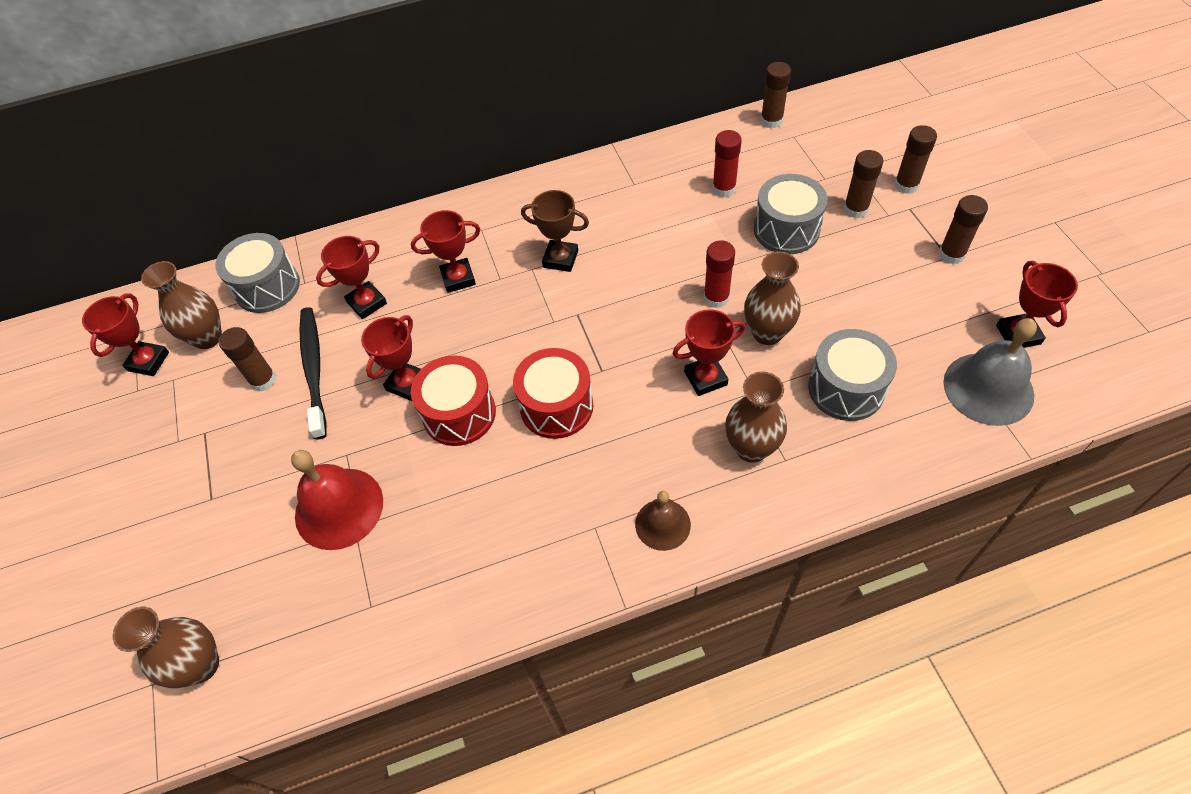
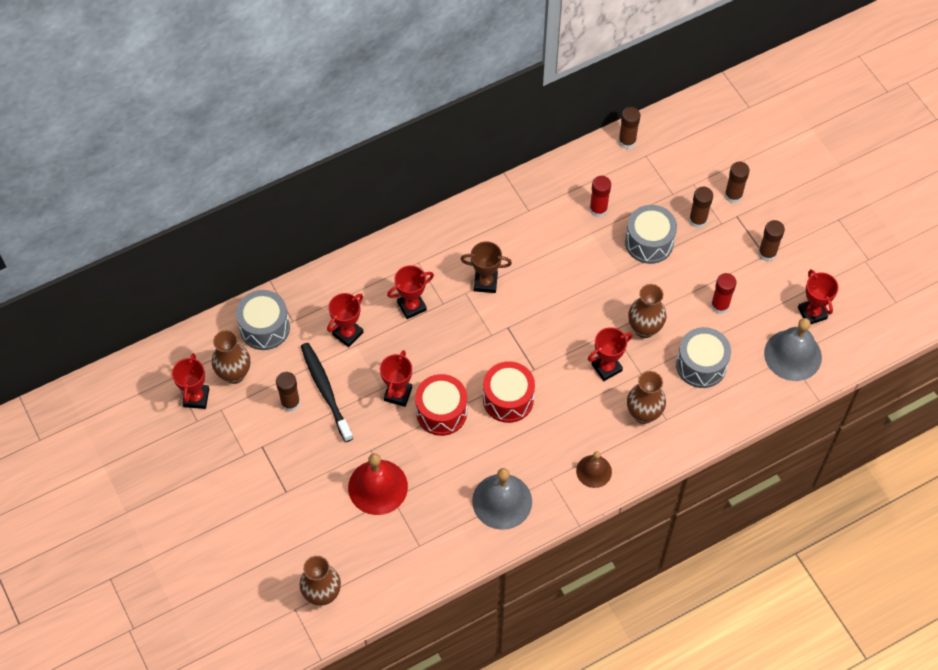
camera: 15 degrees left, 5 degrees up
red glue stick [704,240,735,308] -> red glue stick moved to [711,273,736,314]
none -> grey bell [472,468,532,530]

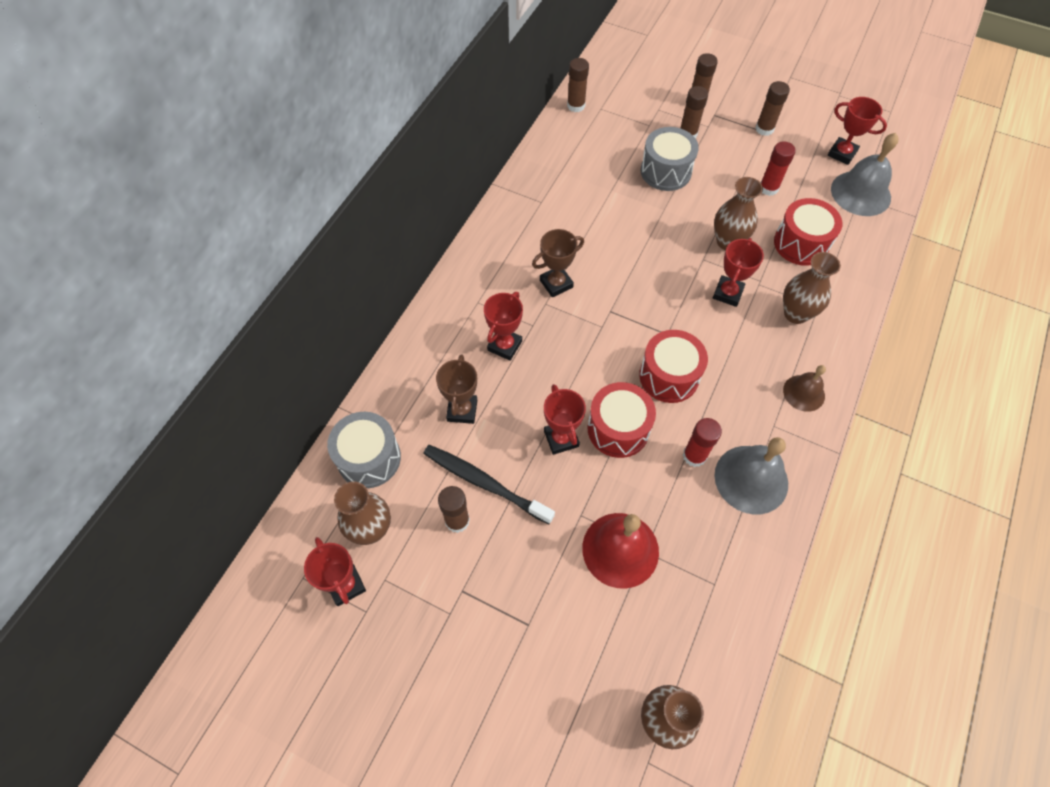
camera: 35 degrees left, 0 degrees up
red trophy [327,293,364,347] -> brown trophy [436,355,477,424]
red glue stick [590,176,611,217] -> red glue stick moved to [683,418,722,467]
grey drum [676,327,731,388] -> red drum [774,198,842,266]

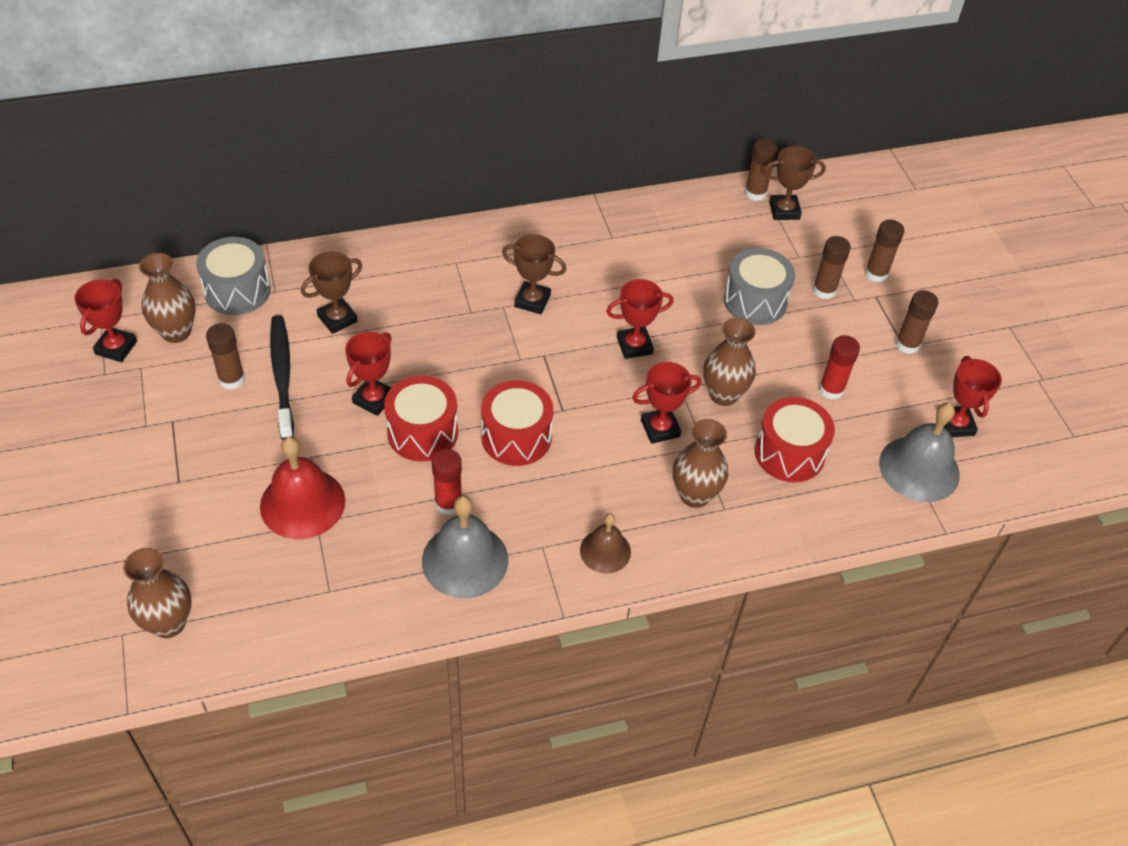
camera: 45 degrees right, 10 degrees down
red trophy [484,292,523,361] -> red trophy moved to [606,279,674,359]
none -> brown trophy [764,146,826,220]

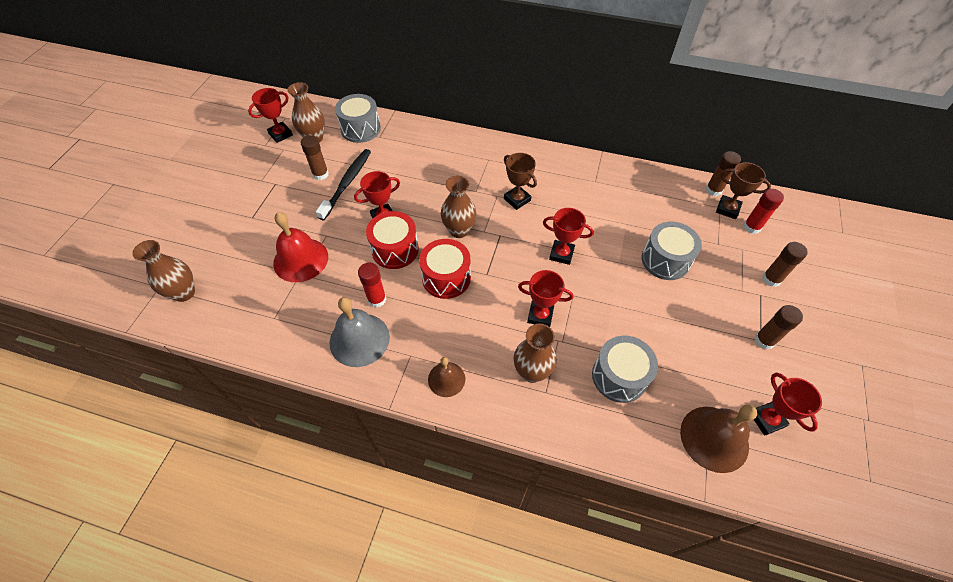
camera: 35 degrees right, 5 degrees up
brown trophy [301,252,362,334] -> none
brown vase [703,318,756,406] -> brown vase moved to [441,176,476,238]
red drum [755,397,835,482] -> grey drum [592,335,658,403]
brown glue stick [813,236,851,299] -> none
red glue stick [819,335,860,400] -> red glue stick moved to [743,189,784,234]
grey bell [879,403,960,502] -> brown bell [680,405,757,473]
red trophy [944,356,1002,437] -> red trophy turned 45 degrees counterclockwise [753,372,822,436]

